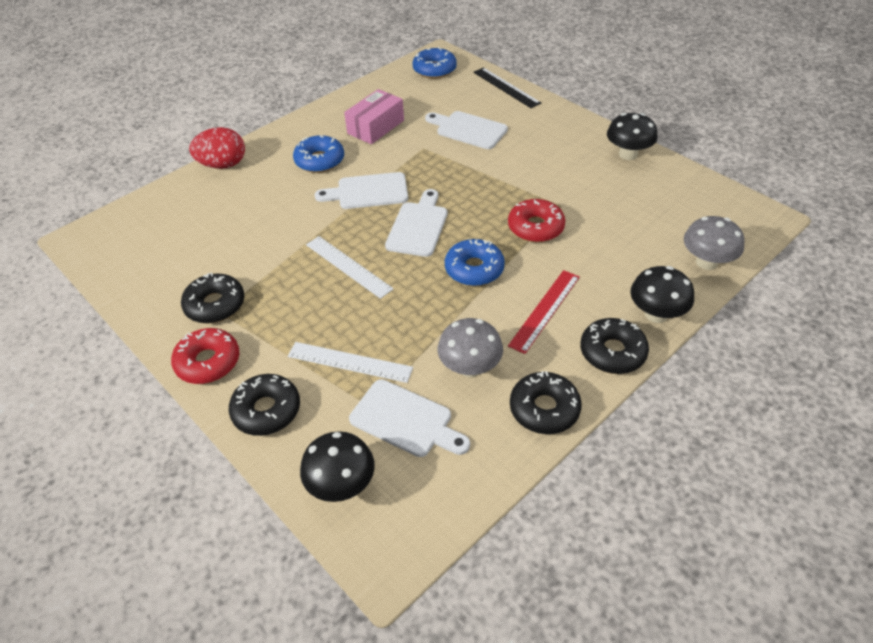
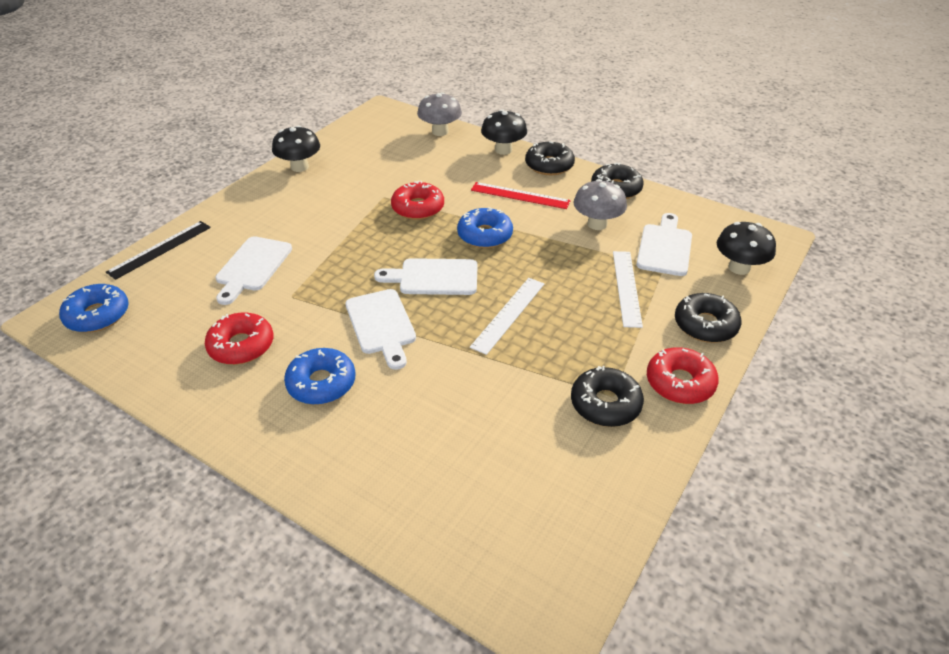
camera: 105 degrees left, 5 degrees down
red egg [189,127,245,169] -> none
pink box [344,89,404,144] -> red donut [205,312,273,365]

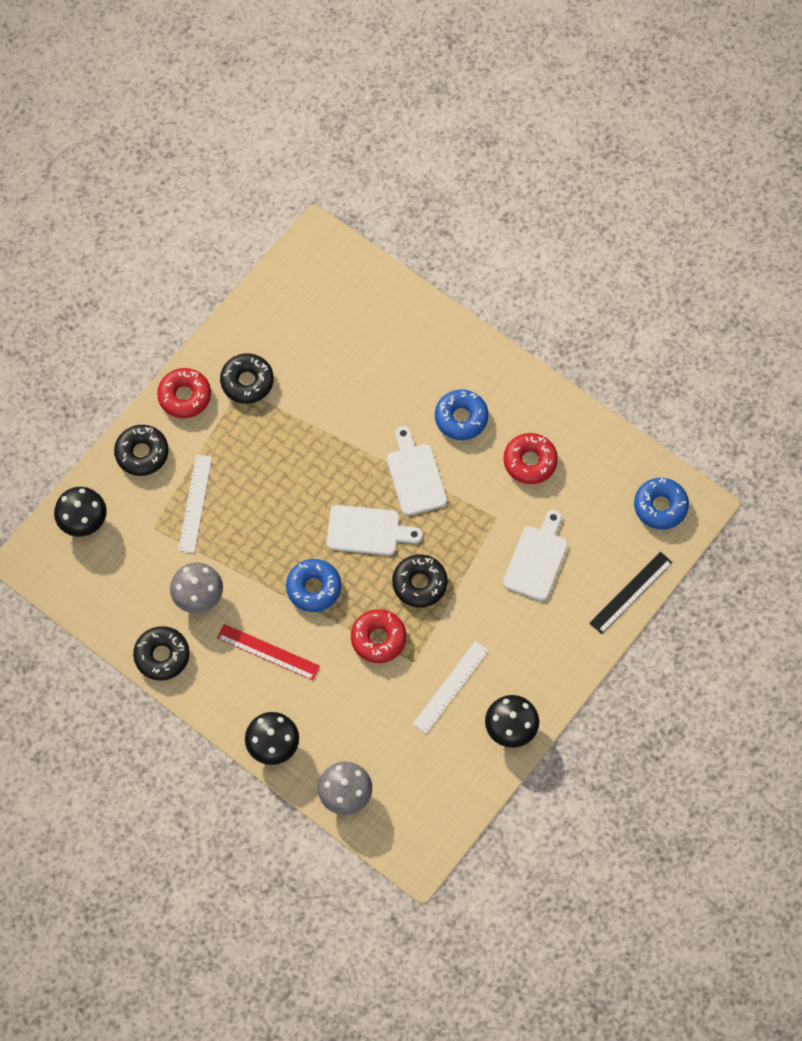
camera: 175 degrees left, 25 degrees up
white ruler [470,278,544,355] -> white ruler moved to [413,641,489,734]
black donut [525,141,575,175] -> black donut moved to [392,554,447,608]
white cutting board [636,213,692,276] -> none

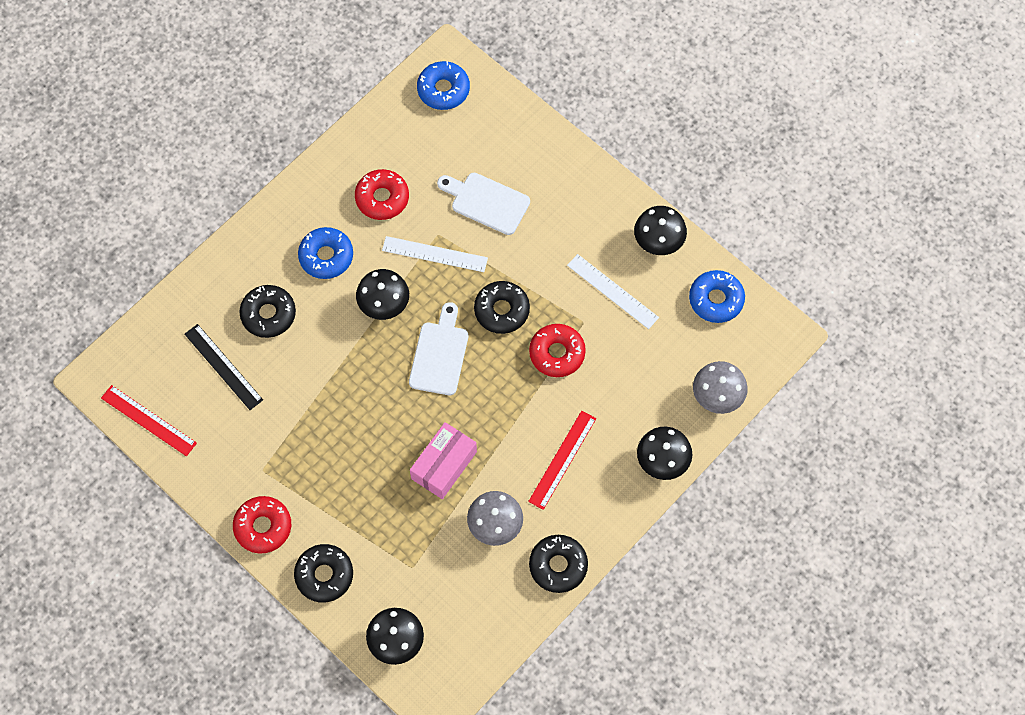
camera: 85 degrees left, 0 degrees up
white ruler [178,455,212,553] -> white ruler moved to [382,236,488,272]
black donut [220,353,274,404] -> black donut moved to [239,285,296,338]
blue donut [286,559,341,612] -> blue donut moved to [689,270,745,323]
white cutting board [387,426,447,515] -> black mushroom [356,269,409,320]
black ruler [589,552,673,634] -> black ruler moved to [184,324,263,410]
none -> red ruler [101,385,197,456]
none -> pink box [410,422,477,499]

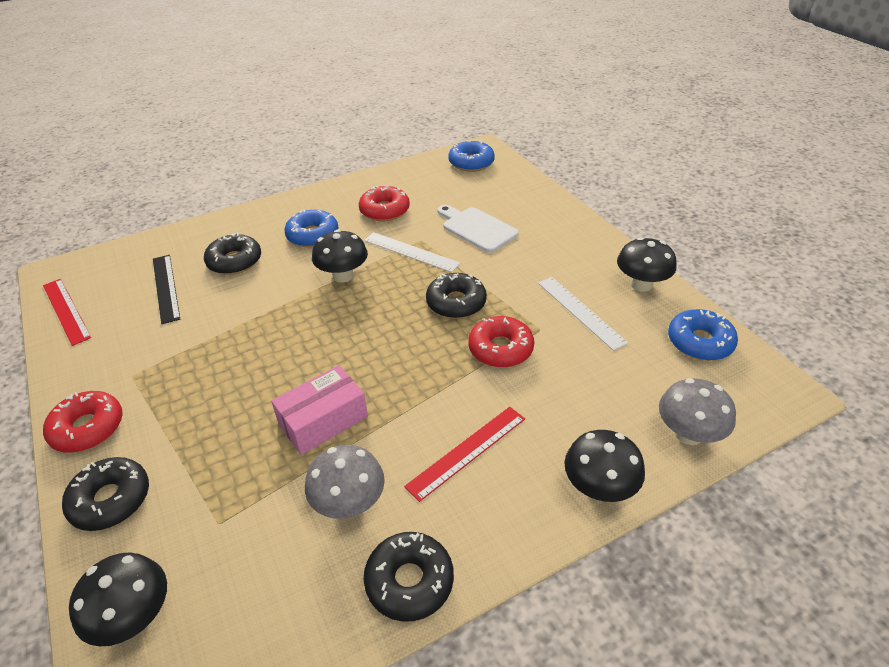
camera: 20 degrees right, 25 degrees down
white cutting board [409,302,468,395] -> none

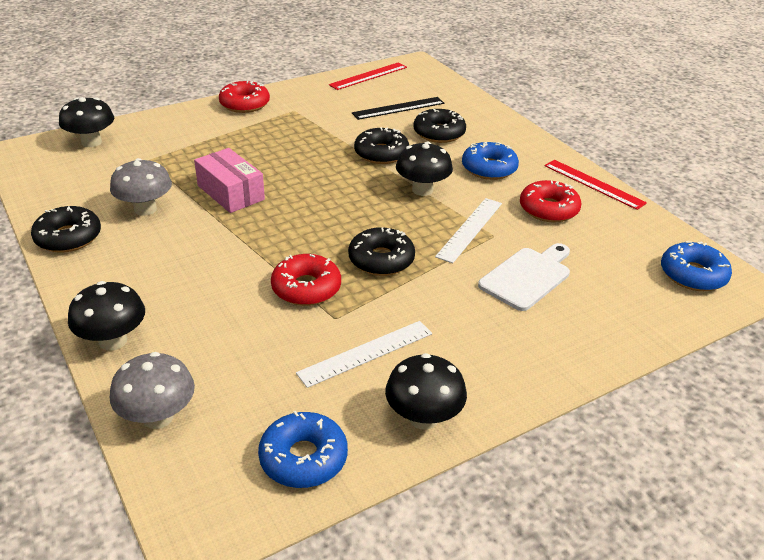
camera: 85 degrees right, 5 degrees down
black donut [62,457,149,531] -> black donut moved to [354,127,409,164]
red ruler [404,407,525,502] -> red ruler moved to [544,160,647,210]

